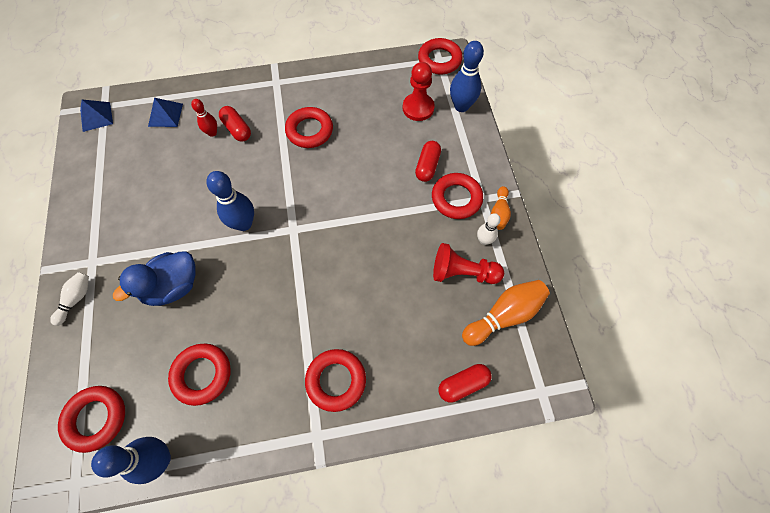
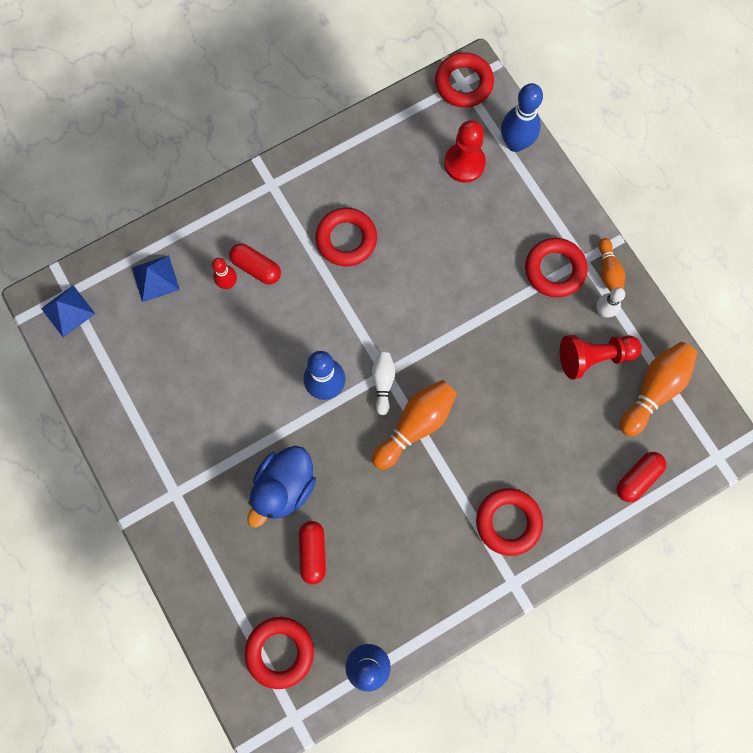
camera: 20 degrees left, 10 degrees up
white bowling pin [50,272,89,326] -> white bowling pin moved to [372,352,395,415]
red ring [168,344,231,406] -> none
red capsule [415,141,441,182] -> red capsule moved to [299,521,326,585]
none -> orange bowling pin [372,380,457,470]

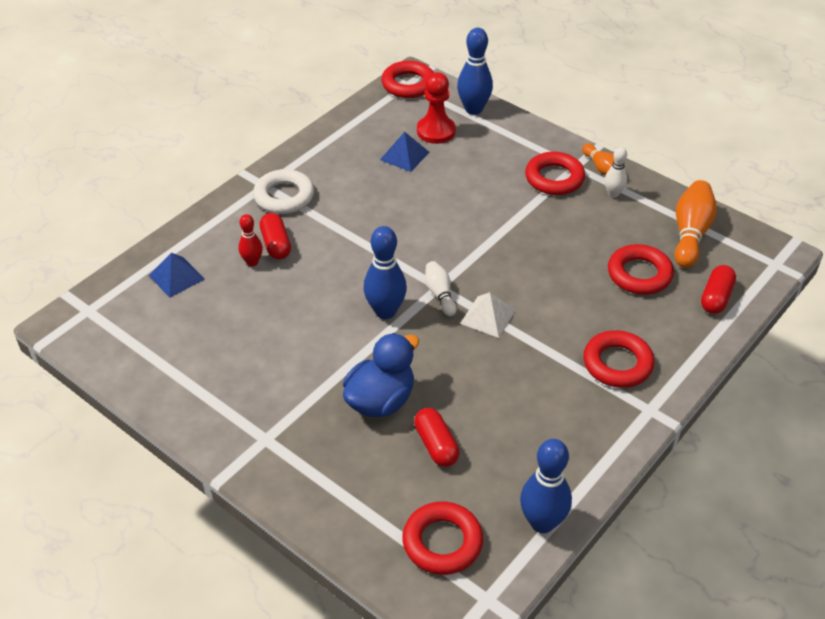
camera: 20 degrees left, 30 degrees down
blue pyramid [41,285,95,337] -> blue pyramid moved to [380,132,429,172]
red capsule [229,243,281,285] -> red capsule turned 60 degrees clockwise [259,213,291,260]
blue duck [247,446,316,528] -> blue duck turned 150 degrees counterclockwise [343,333,419,417]
red ring [315,208,377,266] -> red ring moved to [608,244,674,295]
orange bowling pin [372,380,457,470] -> white pyramid [460,292,516,338]
red pawn [560,335,642,380] -> none
none -> white ring [253,169,314,214]

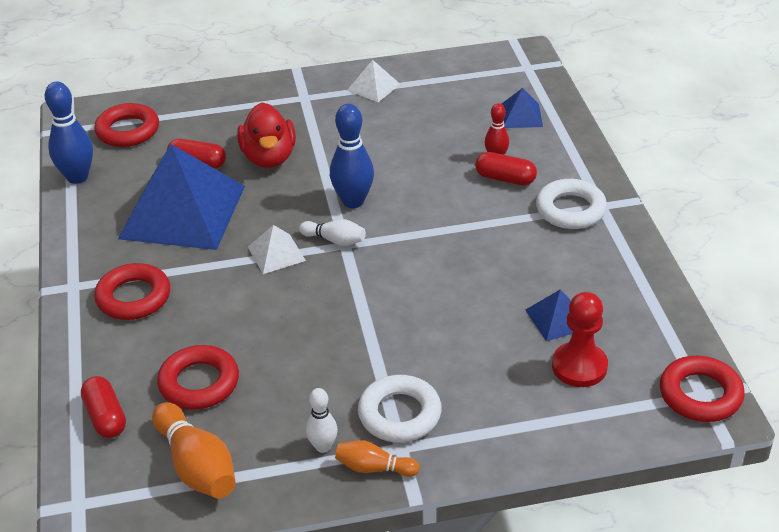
camera: 130 degrees right, 5 degrees down
blue duck [343,333,419,417] -> red duck [237,102,296,168]
blue bowling pin [457,28,493,115] -> none
red ring [525,152,585,195] -> white ring [358,375,442,442]
none -> blue pyramid [118,144,245,250]
none -> white pyramid [347,60,400,102]

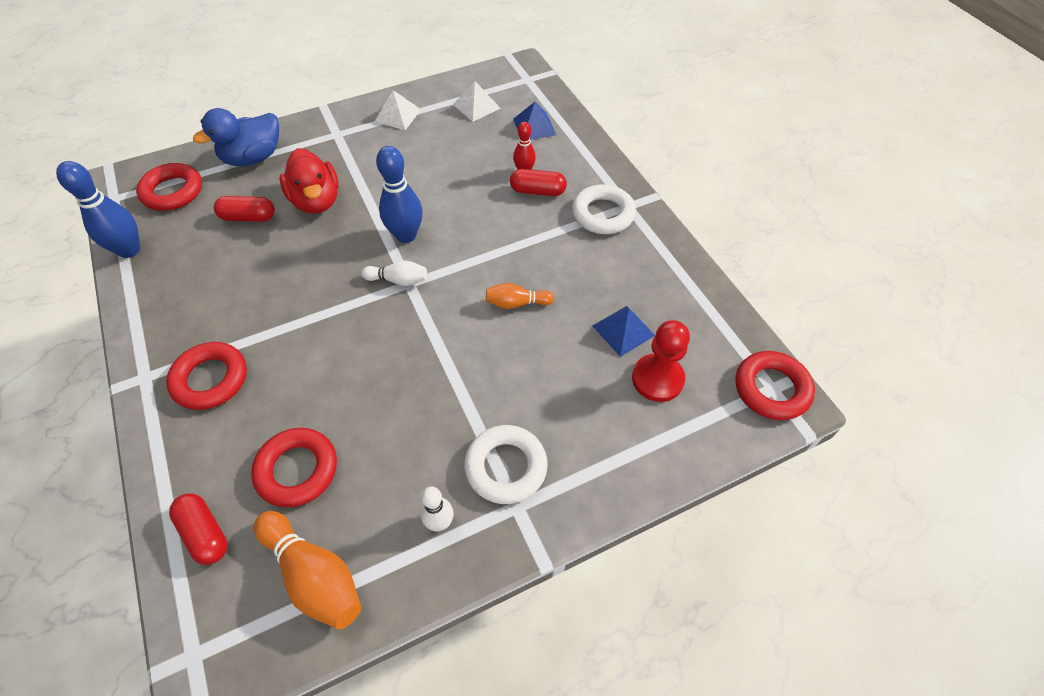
camera: 15 degrees left, 15 degrees up
blue pyramid [118,144,245,250] -> none
white pyramid [248,225,306,274] -> white pyramid moved to [453,81,501,122]
orange bowling pin [335,440,420,477] -> orange bowling pin moved to [486,283,554,309]
none -> blue duck [193,108,279,166]

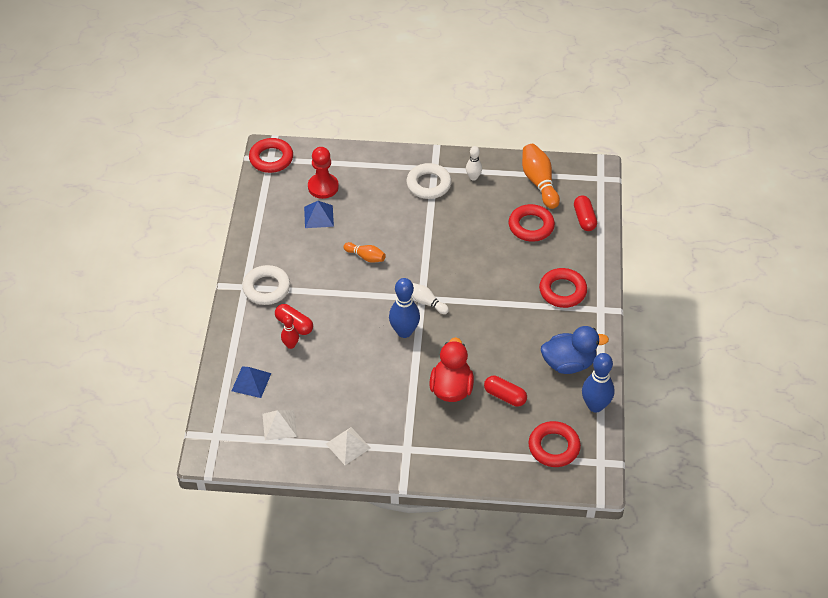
camera: 150 degrees left, 5 degrees down
blue duck [193,108,279,166] -> blue duck moved to [541,326,609,374]

